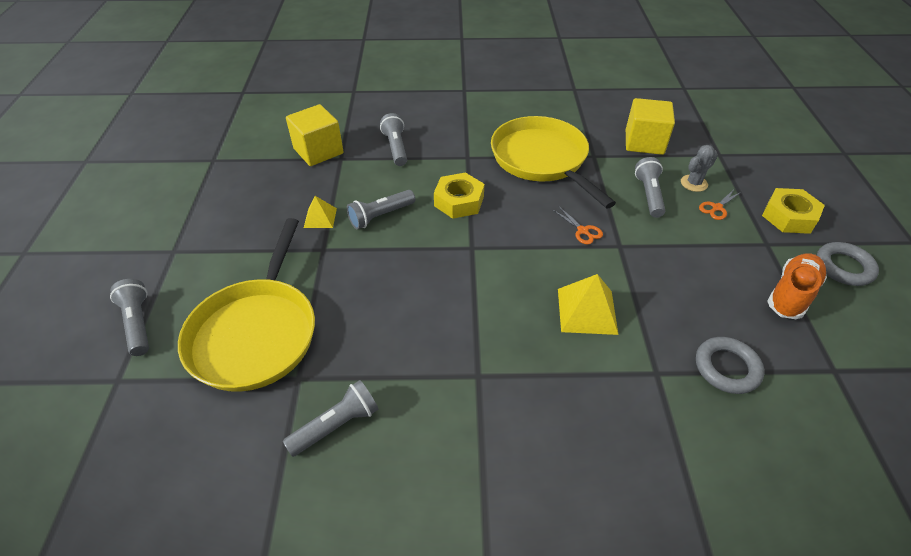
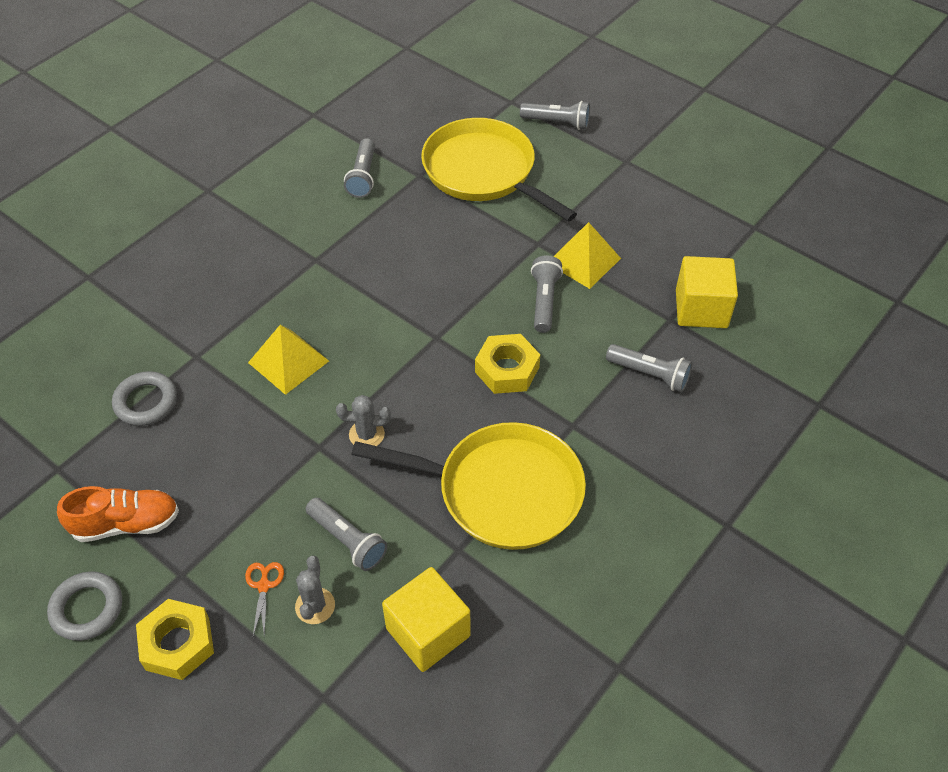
camera: 130 degrees right, 5 degrees up
yellow pyramid [304,196,337,228] -> yellow pyramid [553,222,621,289], size x1.64
orange scissors [553,207,603,245] -> grey cactus [336,395,391,446]
orange shoe [767,253,827,319] -> orange shoe turned 90 degrees counterclockwise [57,486,179,542]

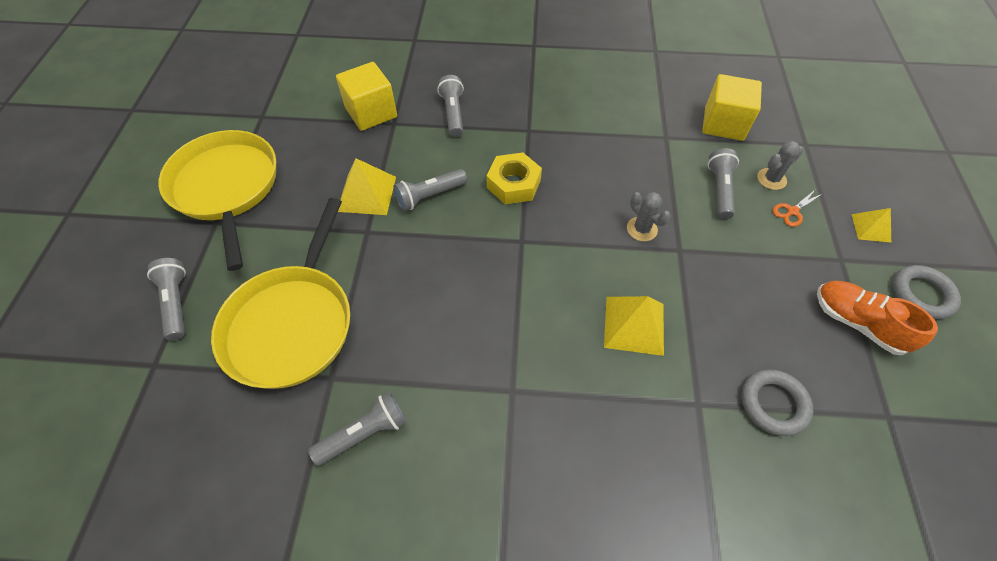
camera: 125 degrees left, 5 degrees up
yellow nut [136,599,214,680] -> yellow pyramid [851,208,891,243]
yellow pan [351,422,586,550] -> yellow pan moved to [158,130,276,271]

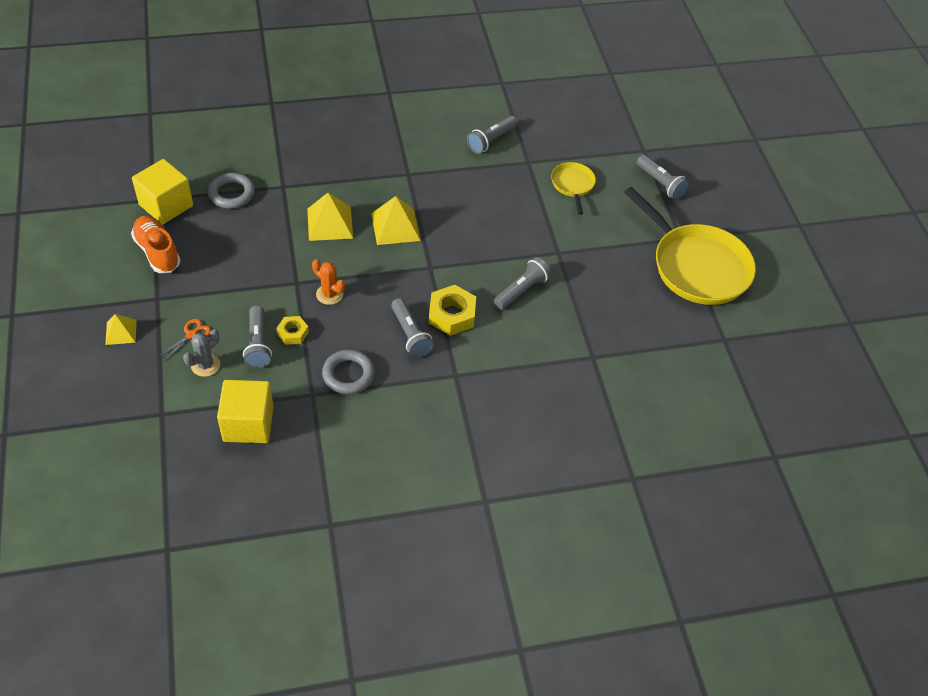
camera: 160 degrees right, 5 degrees down
yellow pan [211,198,350,389] -> yellow pan [551,162,596,215], size x0.48
yellow cube [336,62,397,131] -> yellow cube moved to [132,159,193,224]
yellow pyramid [338,158,396,215] -> yellow pyramid moved to [371,196,421,245]
grey flashlight [437,75,464,137] -> grey flashlight moved to [391,298,434,358]
grey cactus [627,192,671,241] -> orange cactus [312,259,345,305]
orange shoe [817,281,938,355] -> orange shoe turned 150 degrees counterclockwise [131,216,181,273]
grey ring [893,265,961,319] -> grey ring moved to [322,350,375,394]
none -> yellow nut [276,316,309,345]

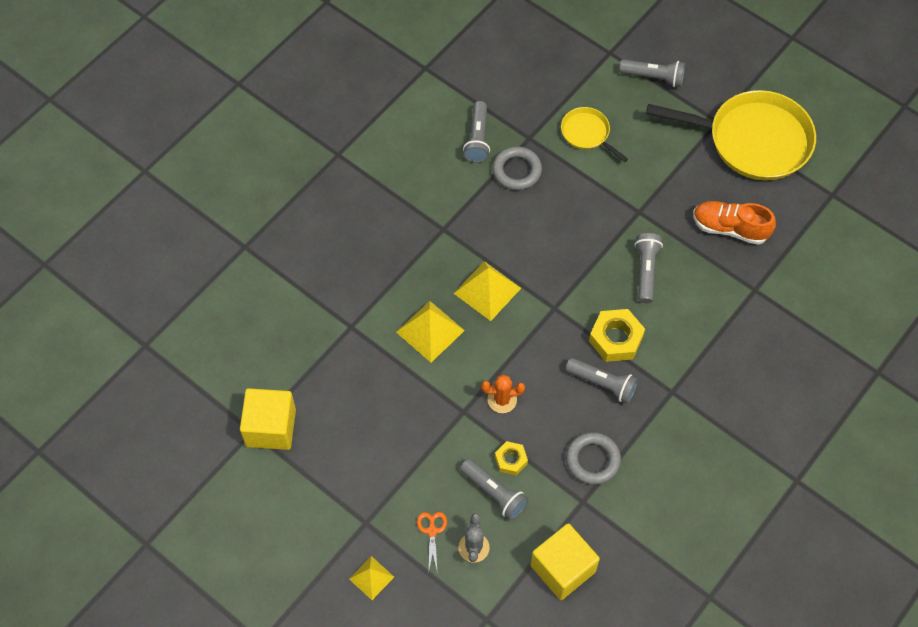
camera: 35 degrees left, 10 degrees up
orange shoe [131,216,181,273] -> orange shoe moved to [693,201,776,245]
grey ring [208,173,255,209] -> grey ring moved to [492,146,542,190]

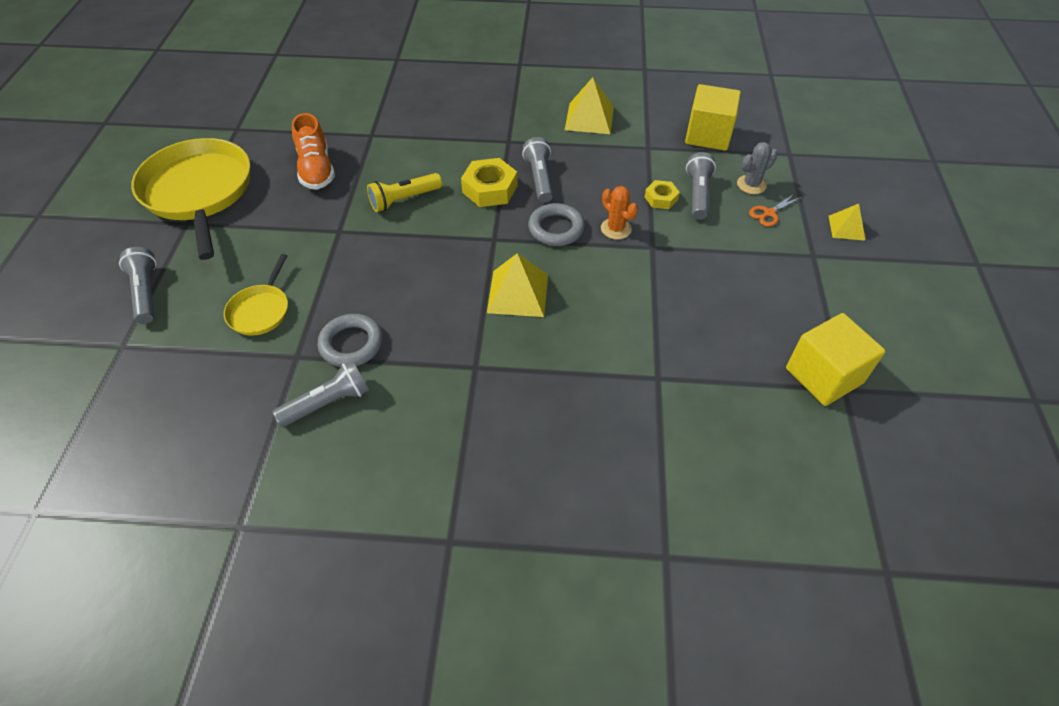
camera: 125 degrees left, 10 degrees down
yellow pyramid [396,301,465,362] -> yellow pyramid moved to [565,77,614,134]
grey ring [566,432,621,485] -> grey ring moved to [528,203,585,246]
grey flashlight [634,233,663,303] -> yellow flashlight [367,173,442,212]

